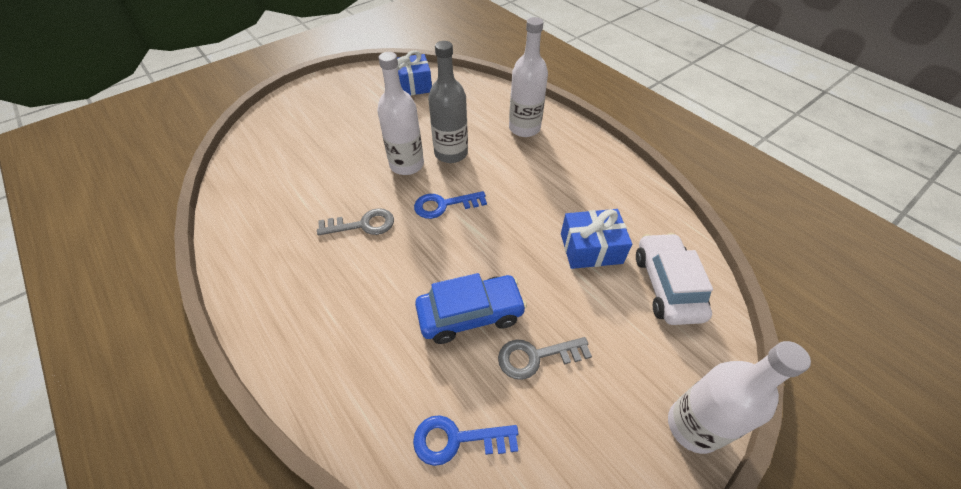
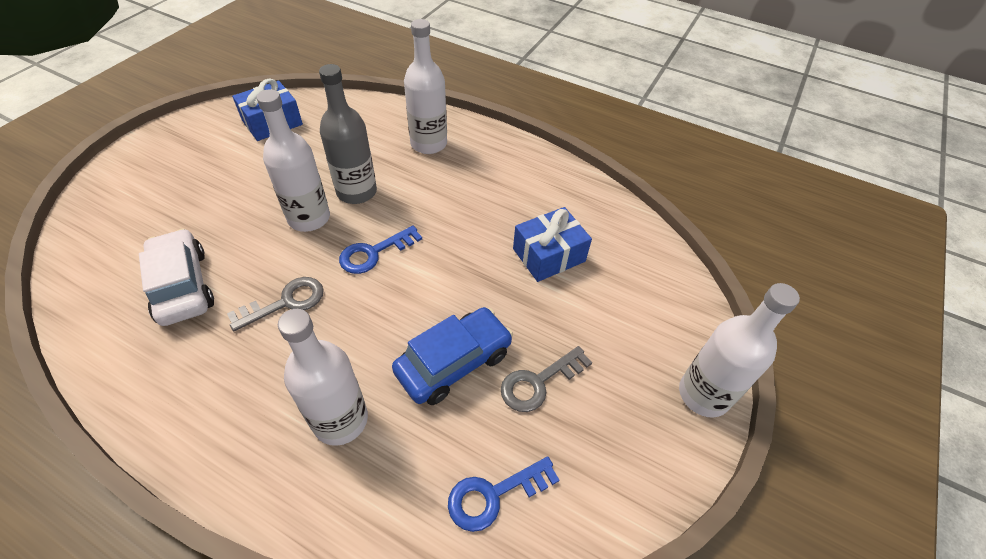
camera: 25 degrees left, 0 degrees up
white car [636,233,713,325] -> white car moved to [139,228,214,326]
none -> white bottle [278,309,368,446]

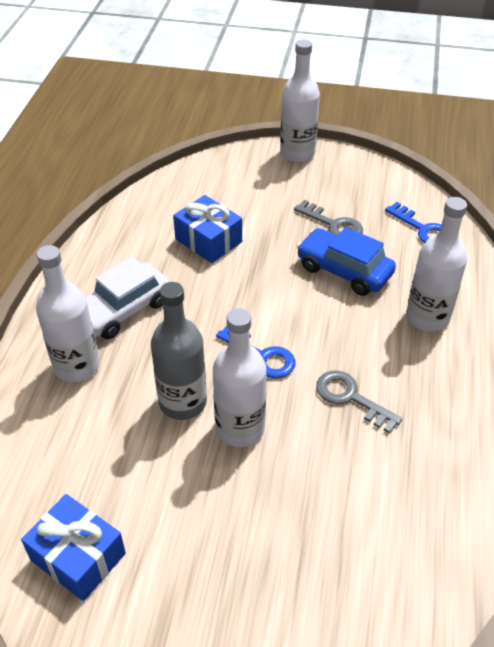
camera: 105 degrees left, 5 degrees down
white car [139,228,214,326] -> white car moved to [85,257,169,339]

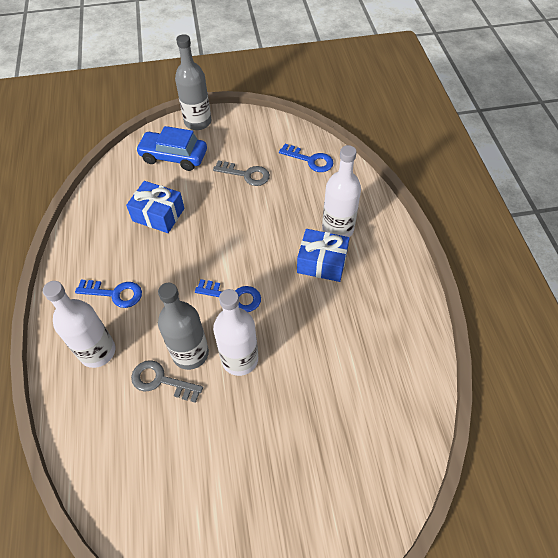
camera: 20 degrees left, 10 degrees up
blue gift [21,494,126,601] -> blue gift moved to [297,229,350,282]
white car [85,257,169,339] -> blue key [75,280,142,308]
white bottle [280,39,320,162] -> grey bottle [175,34,211,130]
blue car [297,227,396,296] -> blue car moved to [136,126,207,171]
grey key [316,370,402,434] -> grey key moved to [131,360,203,403]

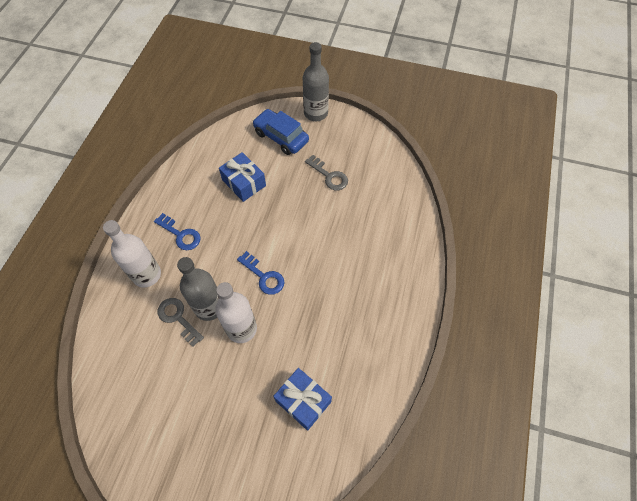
camera: 25 degrees right, 5 degrees up
blue key [279,144,333,172] -> none
blue gift [297,229,350,282] -> blue gift moved to [273,368,332,431]
white bottle [322,145,361,237] -> none

